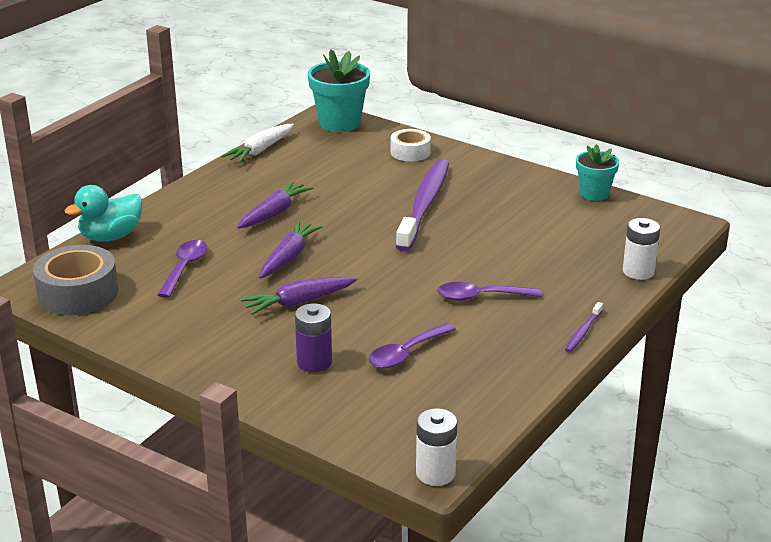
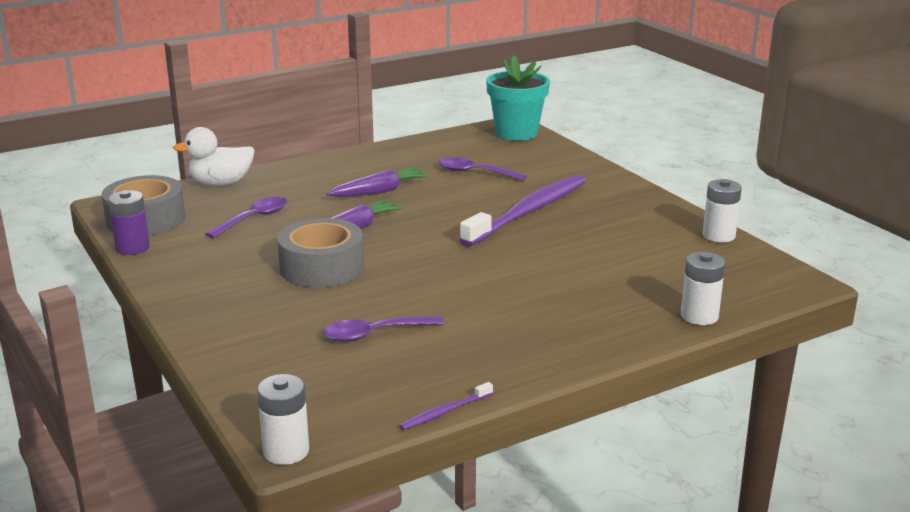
camera: 25 degrees right, 5 degrees down
turquoise duck [65,185,143,242] -> white duck [173,127,255,185]
white carrot [221,124,294,163] -> none
purple carrot [241,277,358,315] -> grey tape [277,218,364,287]
purple battery [295,303,332,372] -> purple battery moved to [108,190,150,255]
white tape [391,129,431,162] -> none
purple spoon [437,282,541,301] -> purple spoon moved to [439,157,527,181]
purple toothbrush [565,302,603,352] -> purple toothbrush moved to [399,382,493,430]
turquoise flower pot [576,144,619,201] -> white battery [702,179,742,242]

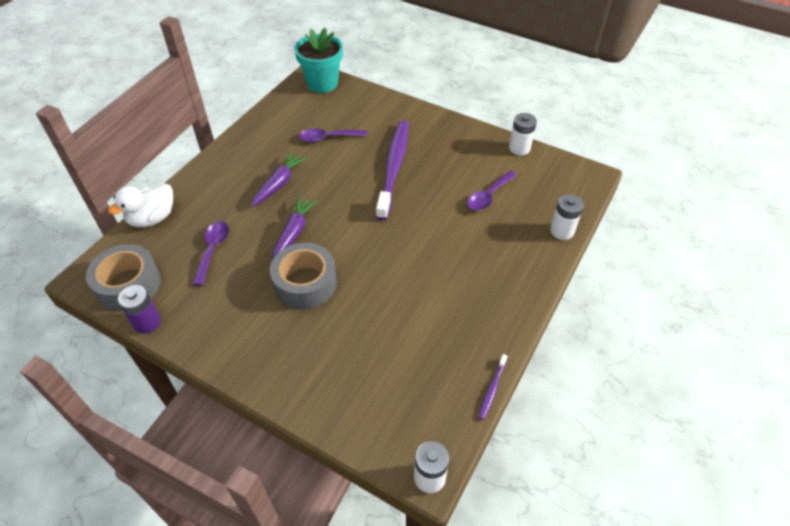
camera: 30 degrees left, 25 degrees up
purple spoon [323,316,444,342] -> purple spoon moved to [467,171,517,211]

